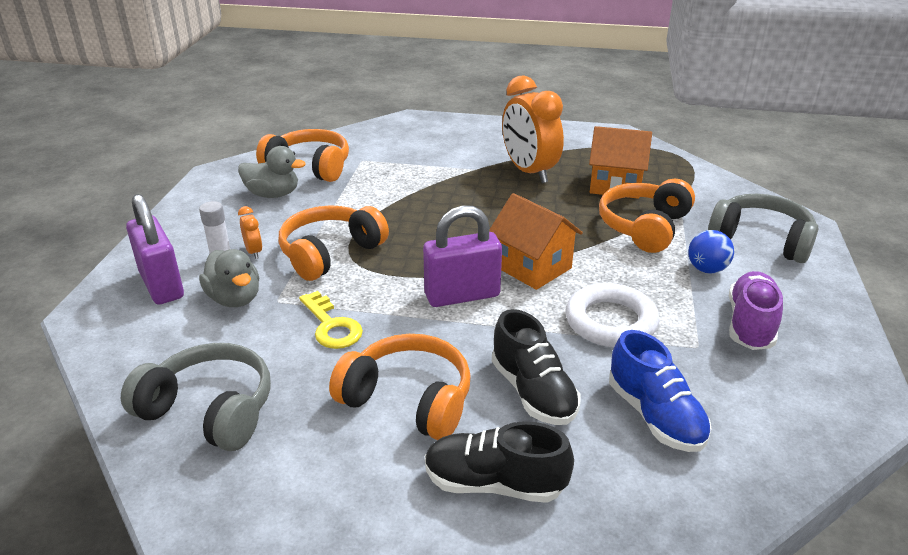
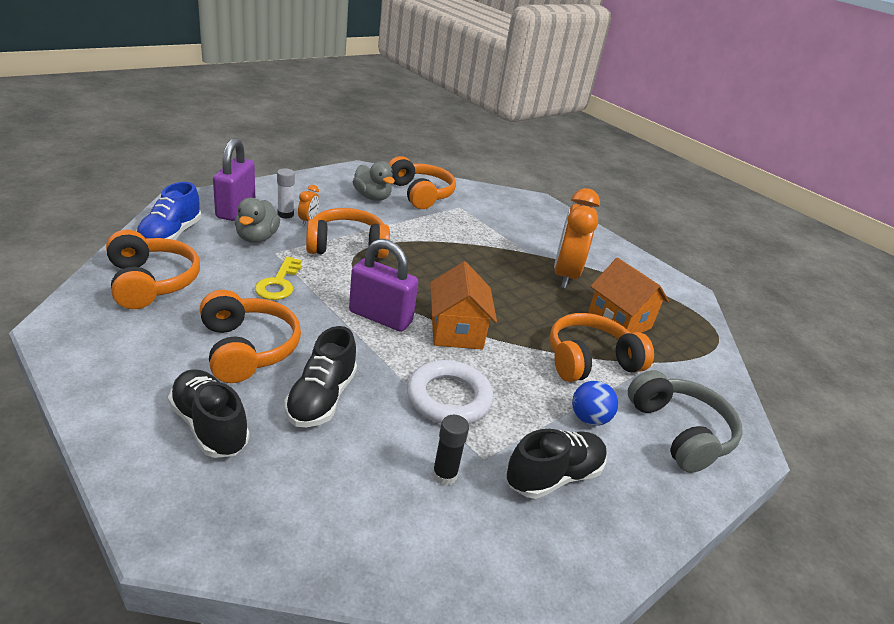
camera: 35 degrees right, 0 degrees up
grey headphones [121,343,271,451] -> orange headphones [106,230,200,309]
blue shoe [609,330,712,452] -> blue shoe moved to [136,182,201,240]
purple shoe [729,271,783,350] -> black shoe [506,429,607,499]
none -> black glue stick [432,415,469,486]

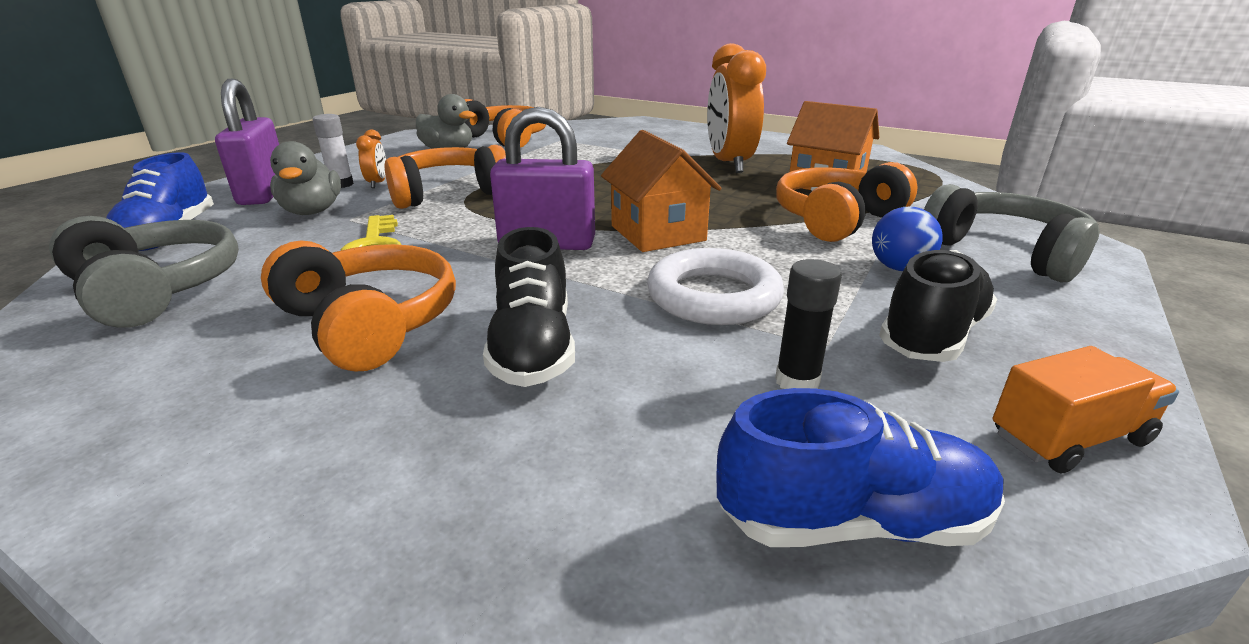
camera: 15 degrees left, 5 degrees down
orange headphones [106,230,200,309] -> grey headphones [49,216,239,328]
black shoe [168,369,250,458] -> none
none -> blue shoe [717,388,1005,547]
none -> orange truck [993,346,1179,474]

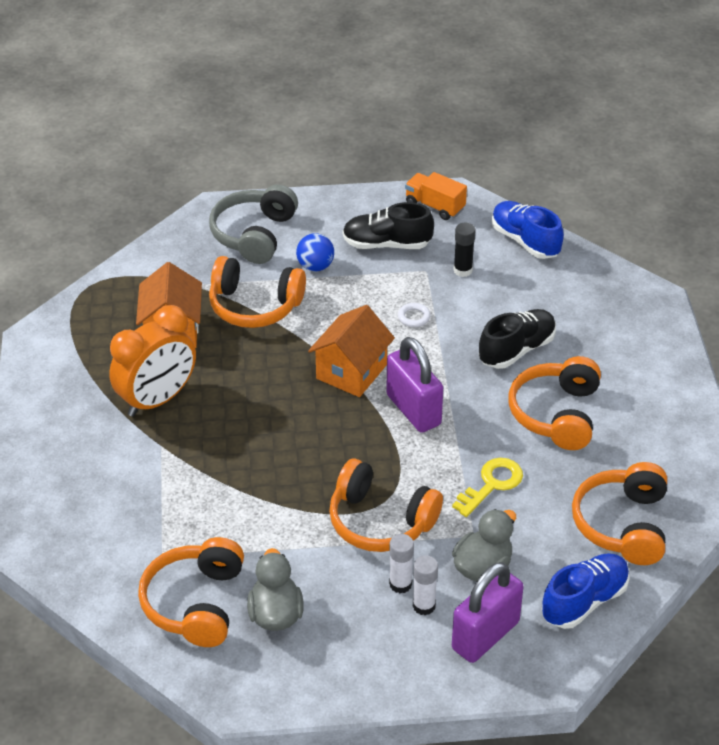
camera: 125 degrees left, 15 degrees up
grey headphones [49,216,239,328] -> orange headphones [572,462,667,565]
orange clock [356,129,386,188] -> white glue stick [389,534,414,594]
white ring [647,248,784,325] -> white ring [398,303,431,327], size x0.43

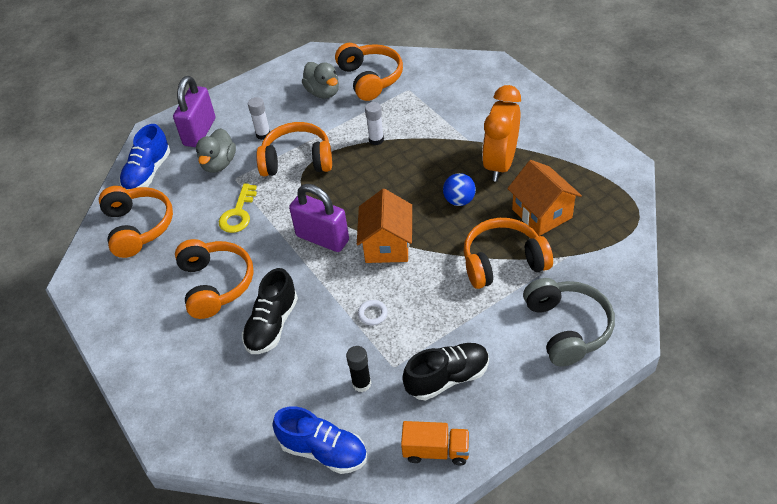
camera: 155 degrees right, 5 degrees up
blue ball [296,233,334,271] -> blue ball moved to [443,173,476,206]
white glue stick [413,555,438,615] -> white glue stick moved to [365,102,384,145]

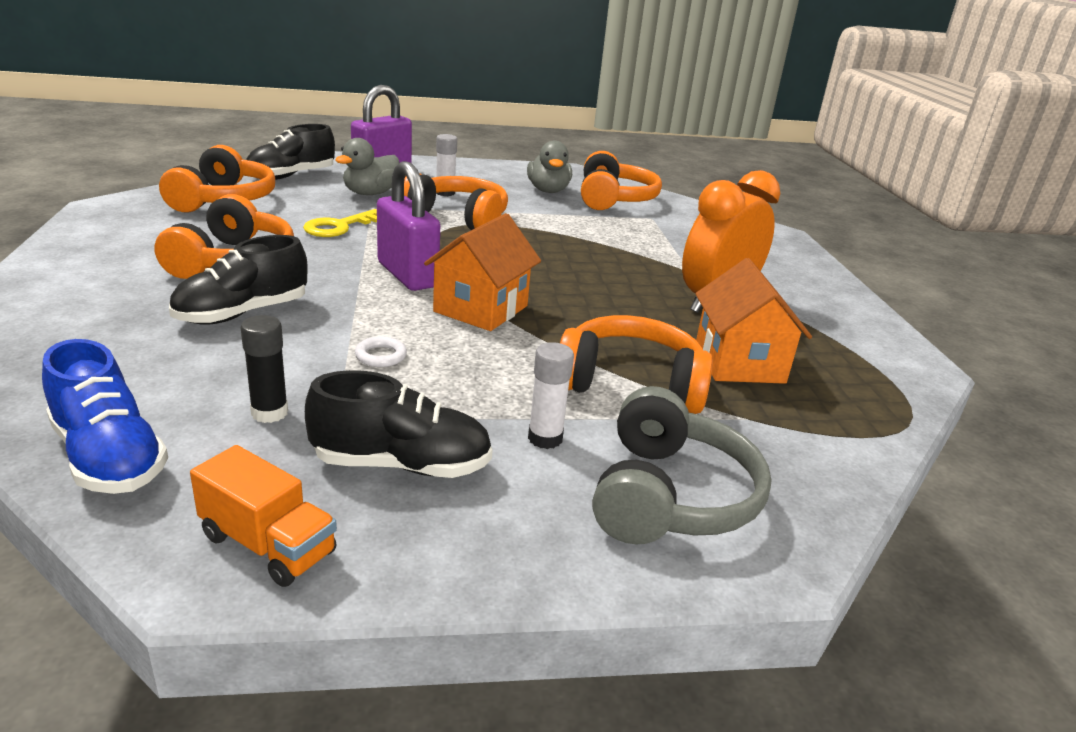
camera: 20 degrees right, 20 degrees down
blue shoe [119,124,171,190] -> black shoe [246,124,335,180]
white glue stick [365,102,384,145] -> white glue stick moved to [528,342,574,449]
blue ball [443,173,476,206] -> none

